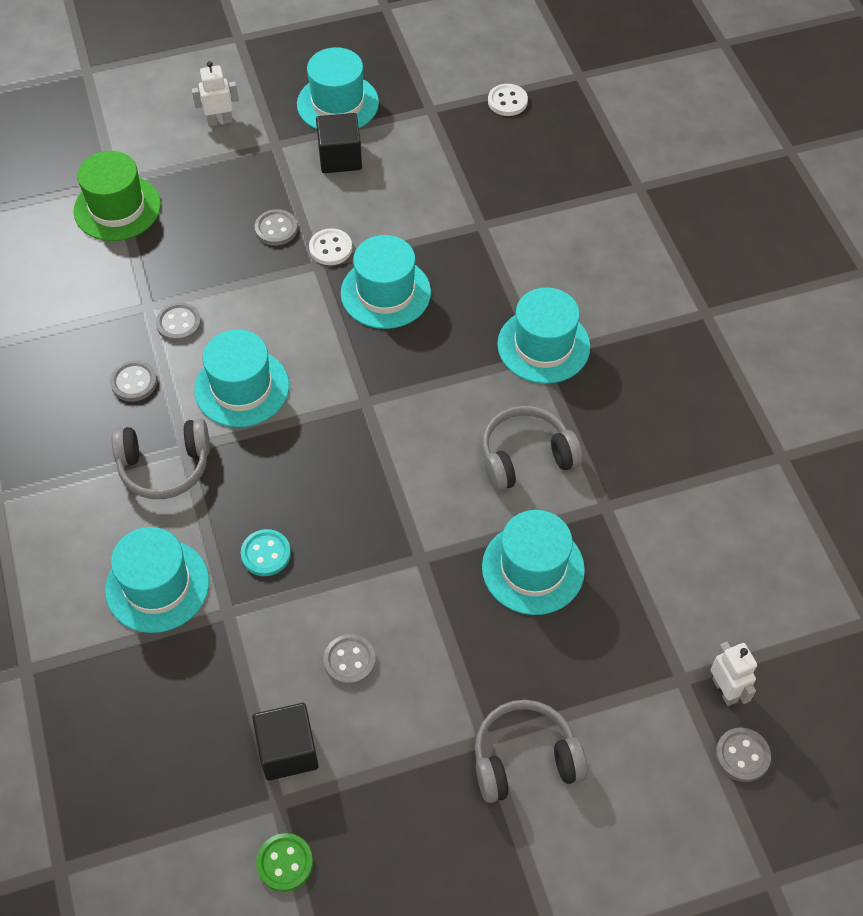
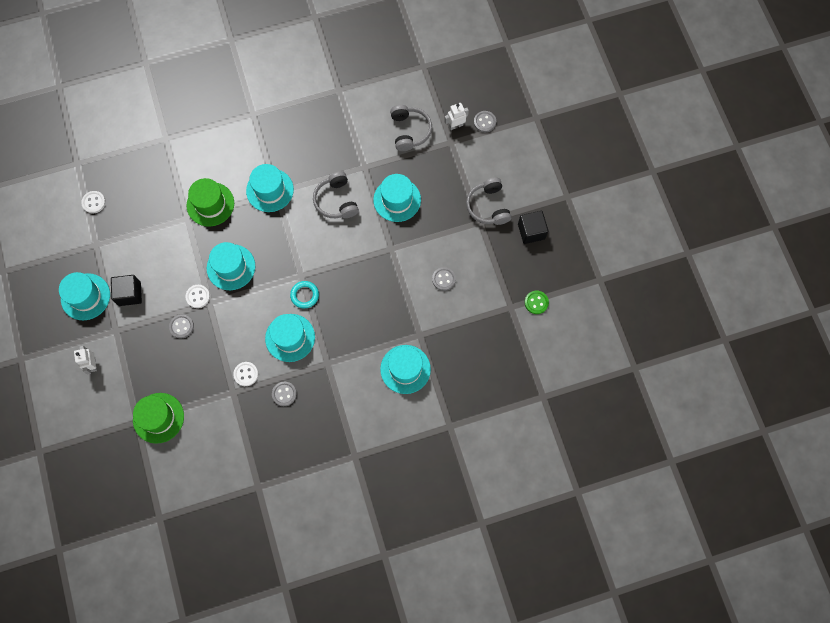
camera: 90 degrees left, 15 degrees up
grey headphones [112,418,210,499] -> grey headphones moved to [390,105,432,151]
grey button [156,303,201,342] -> white button [233,362,258,386]
turquoise button [241,529,291,576] -> none
black cube [252,703,319,781] -> black cube moved to [518,211,548,244]
none -> green hat [186,178,234,227]
none -> turquoise ring [290,281,319,308]

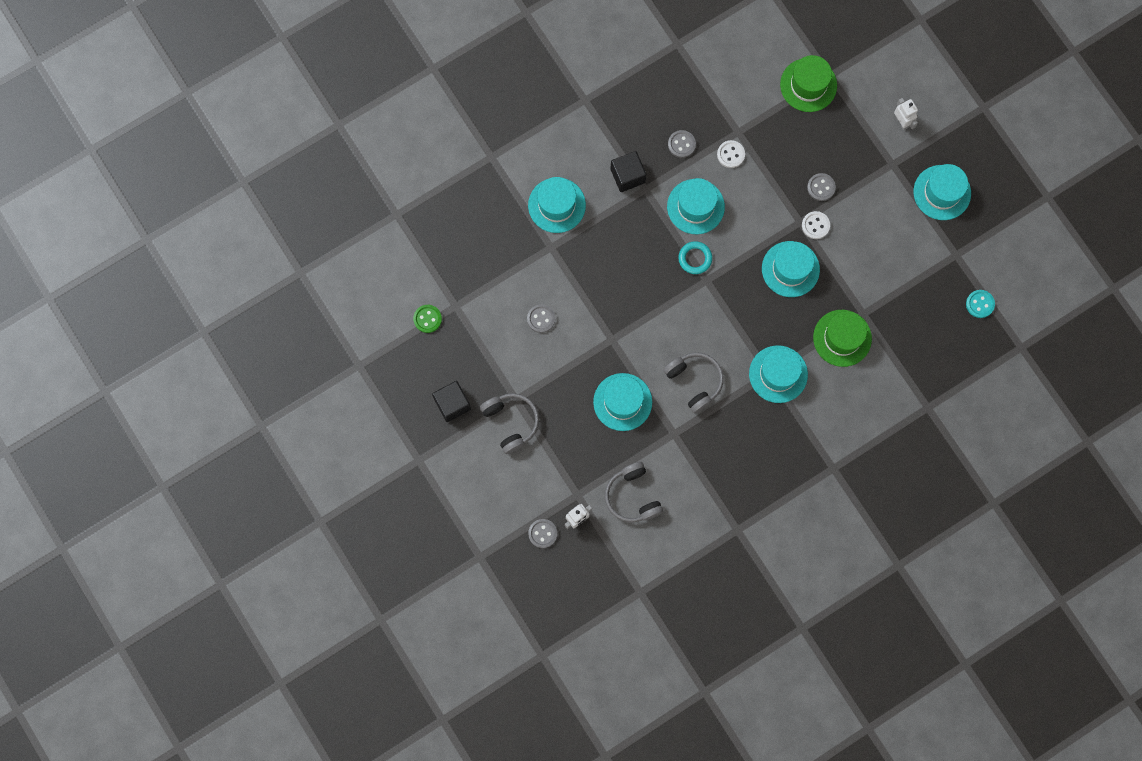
camera: 165 degrees right, 5 degrees up
white button [81,191,106,213] -> turquoise button [966,290,995,318]
black cube [111,275,142,306] -> black cube moved to [610,151,646,192]

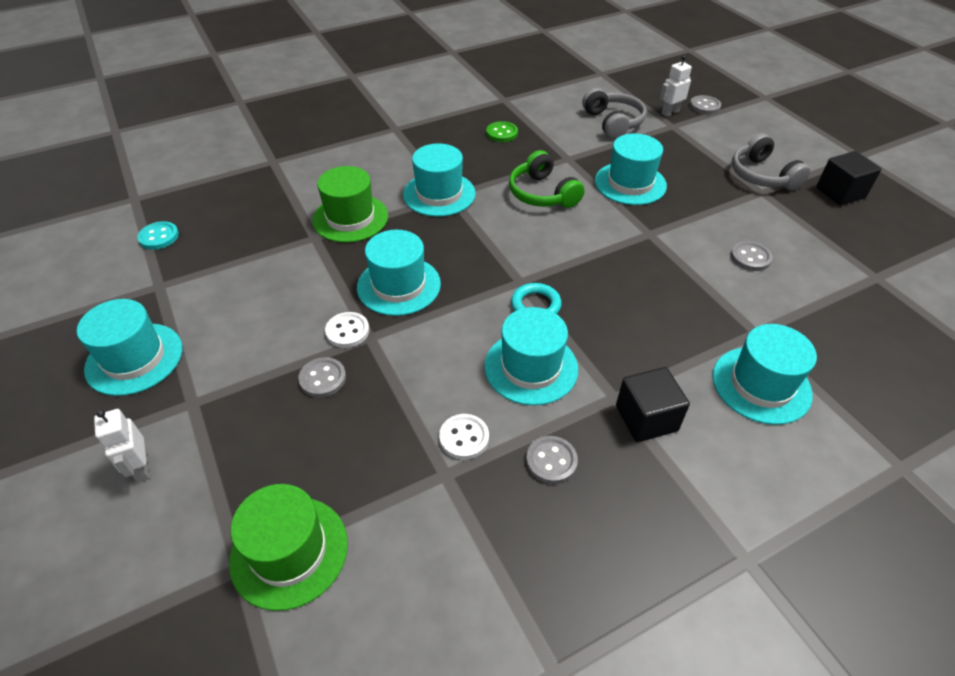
camera: 175 degrees left, 30 degrees down
green button [413,305,442,333] -> green button moved to [486,121,518,142]
grey headphones [663,352,724,413] -> green headphones [509,150,585,208]

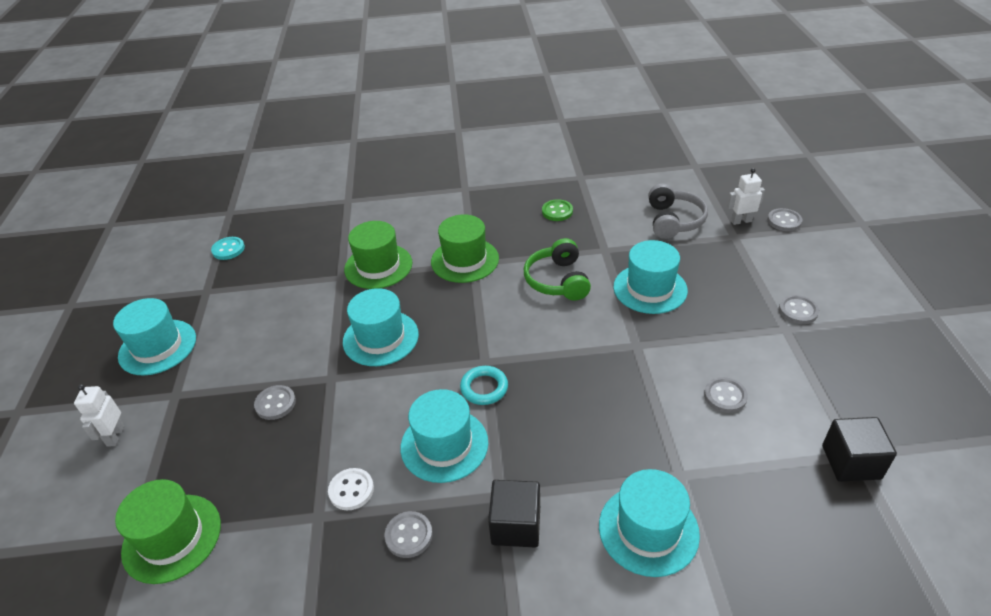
camera: 25 degrees right, 5 degrees down
white button [325,312,369,348] -> none
turquoise hat [403,143,476,217] -> green hat [431,214,499,283]
grey headphones [732,134,811,190] -> grey button [779,295,819,324]
black cube [816,151,881,206] -> black cube moved to [822,417,897,482]

